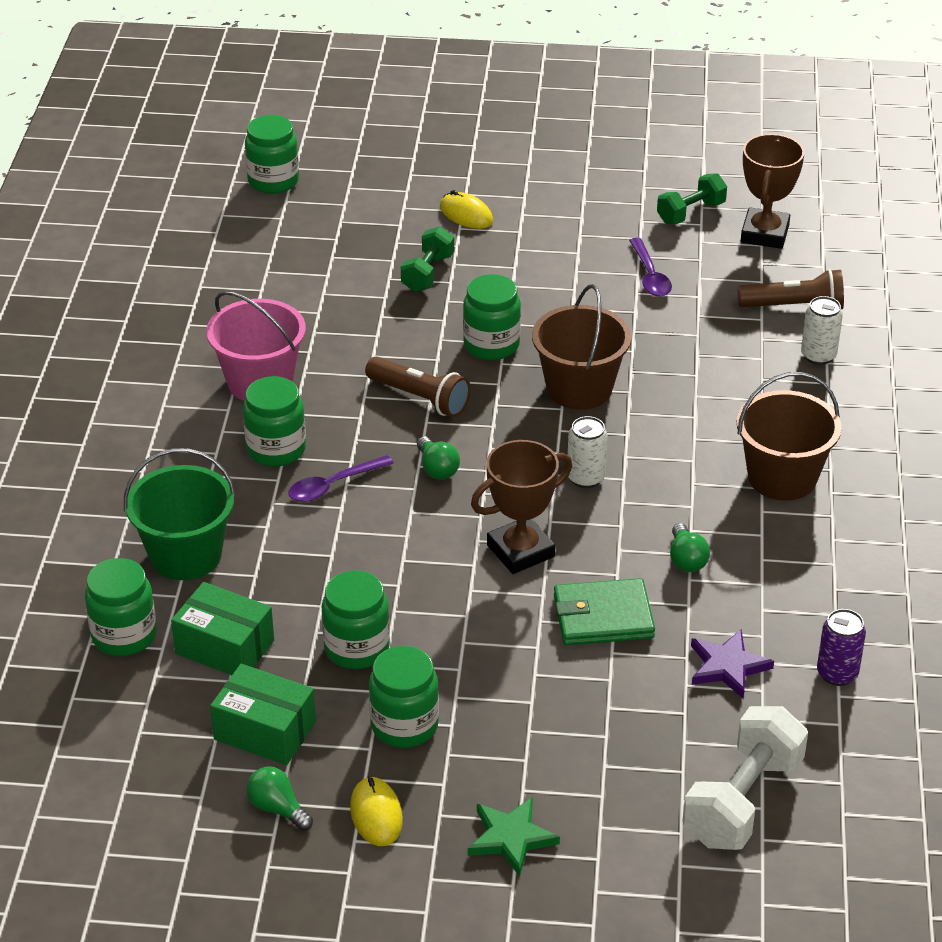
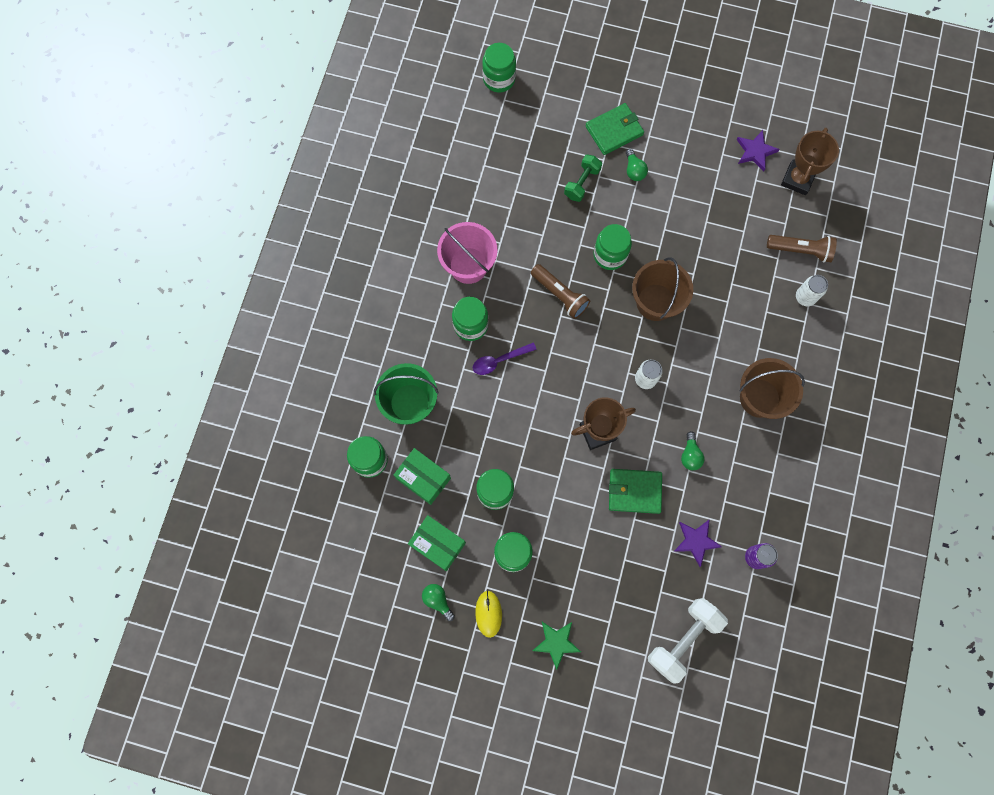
camera: 10 degrees right, 35 degrees up
green light bulb [417,436,460,480] -> green light bulb moved to [626,149,648,181]
yellow mouse [440,190,493,229] -> green wallet [585,103,644,155]
purple spoon [629,238,672,297] -> none
green dumbbell [657,173,727,224] -> purple star [737,130,780,171]

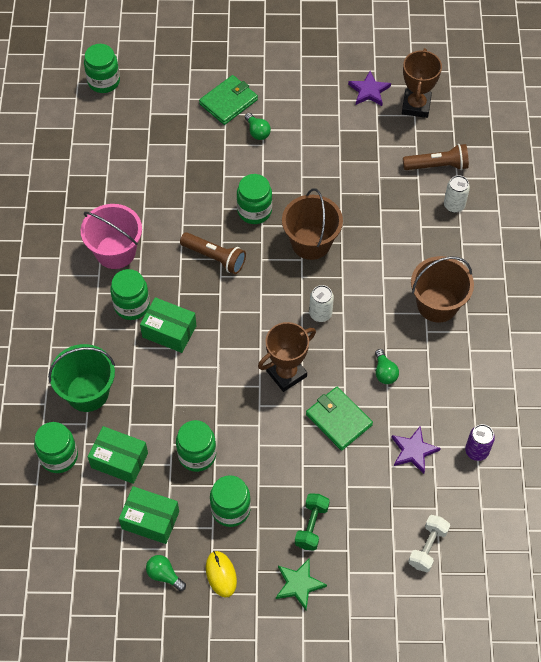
camera: 15 degrees left, 15 degrees down
purple spoon [473,343,537,375] -> green box [140,297,197,353]
green dumbbell [564,155,602,202] -> green dumbbell moved to [295,493,330,551]
green wallet [609,469,662,514] -> green wallet turned 60 degrees clockwise [306,387,373,451]
white dumbbell [648,598,728,684] -> white dumbbell [408,515,450,572], size x0.61

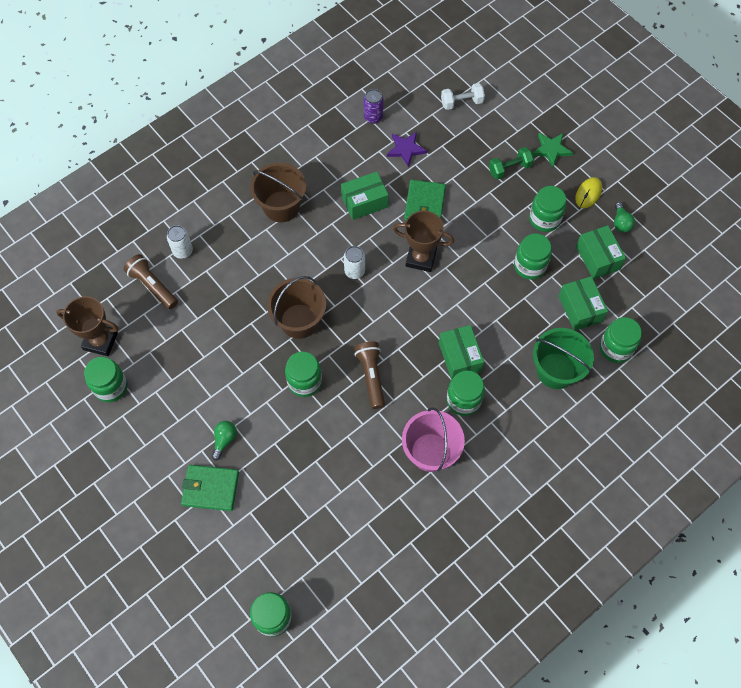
camera: 130 degrees left, 5 degrees up
purple star [348,71,391,106] -> green jar [84,357,128,402]
green light bulb [375,349,399,384] -> green box [341,172,389,220]
brown trophy [402,48,442,118] -> brown trophy turned 45 degrees clockwise [56,296,119,356]

